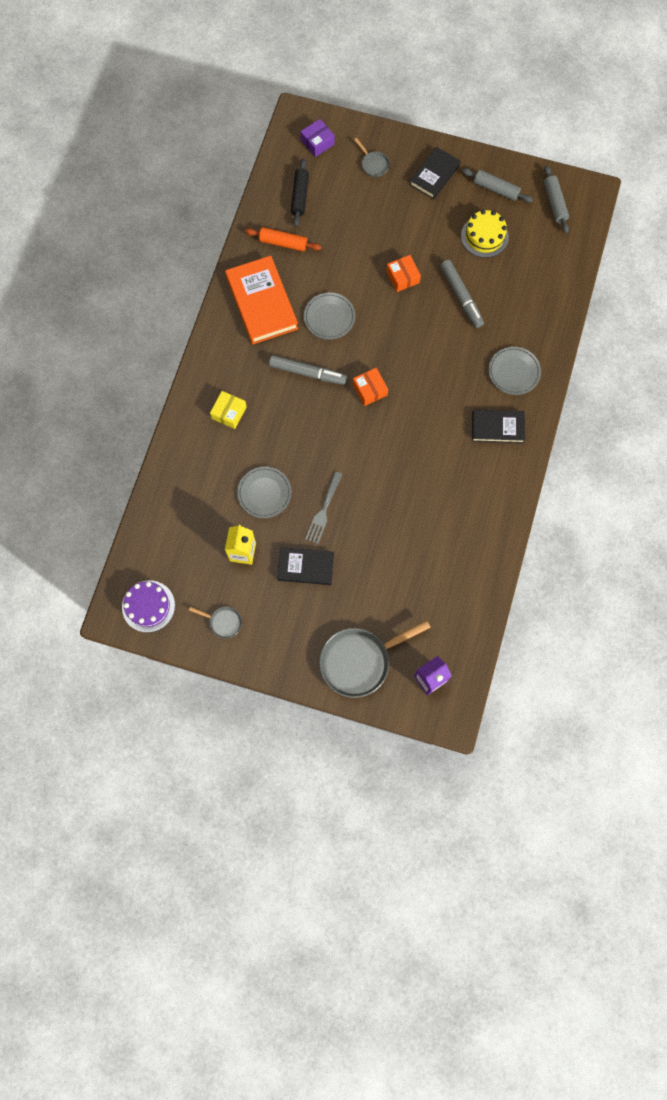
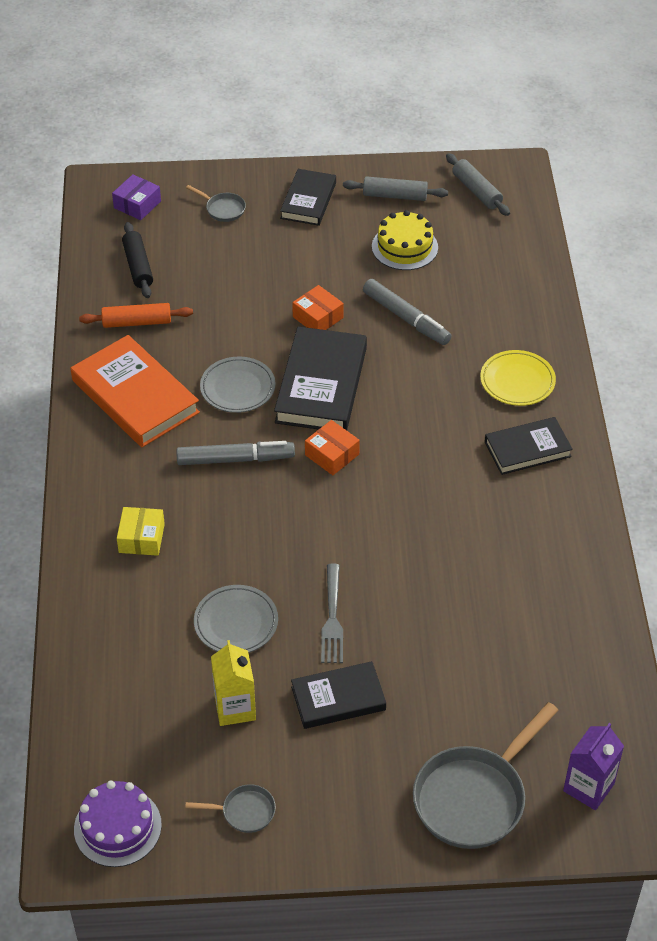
camera: 20 degrees left, 25 degrees down
grey plate [489,347,541,395] -> yellow plate [480,350,556,406]
none -> black book [274,326,367,430]

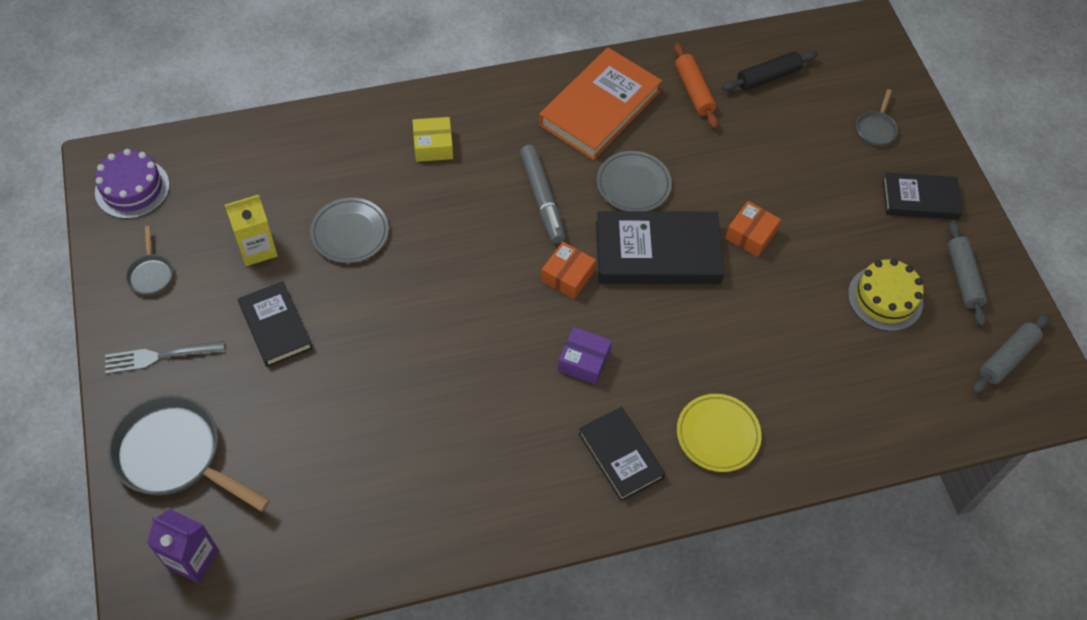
camera: 75 degrees right, 10 degrees up
purple box [112,174,161,220] -> purple box moved to [558,327,612,385]
grey fork [321,564,343,663] -> grey fork moved to [105,341,225,374]
grey marker [363,279,451,345] -> none

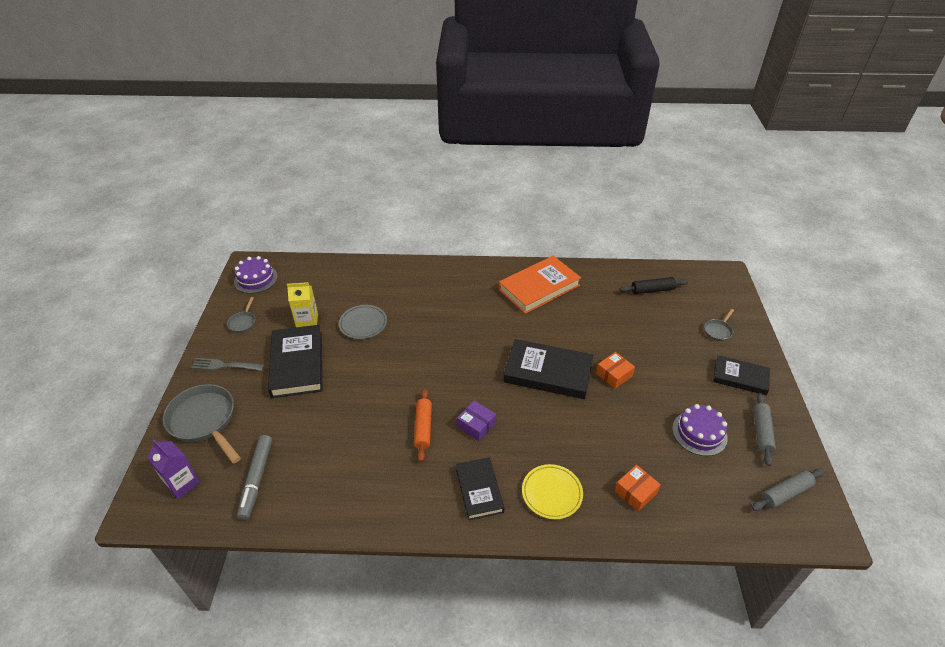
camera: 20 degrees right, 15 degrees down
black book [238,281,313,367] -> black book [268,325,322,398], size x1.61
yellow box [412,117,453,162] -> none
grey marker [520,145,566,243] -> grey marker moved to [237,435,272,520]
orange box [541,242,596,299] -> orange box moved to [615,465,661,512]
grey plate [597,151,672,211] -> none
orange rolling pin [674,43,718,128] -> orange rolling pin moved to [414,389,432,462]
yellow cake [848,259,923,331] -> purple cake [672,404,728,456]

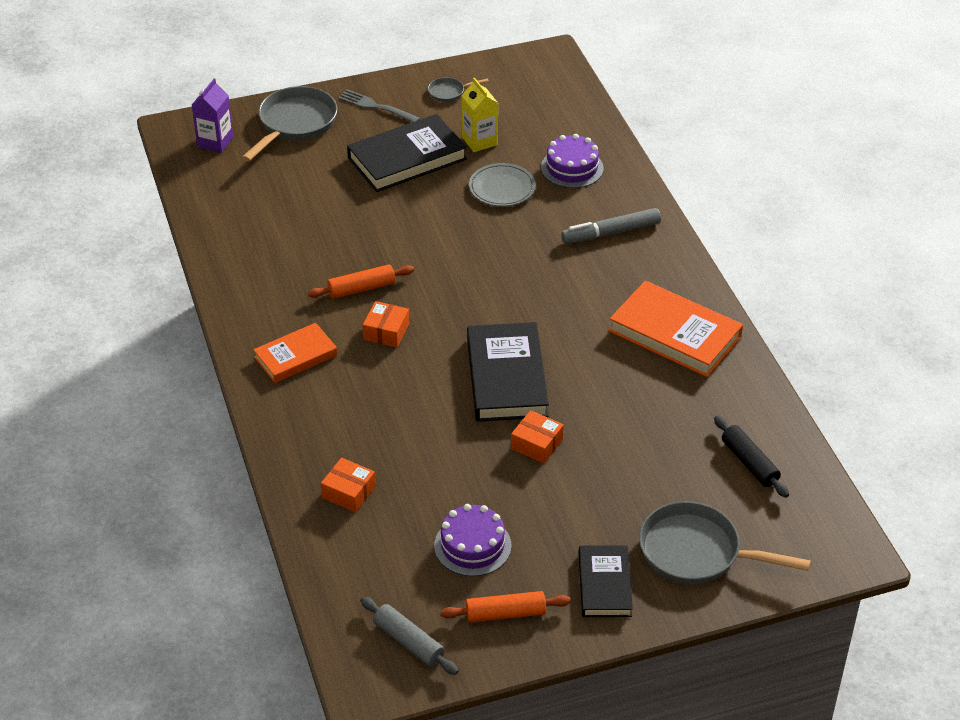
camera: 70 degrees right, 0 degrees up
grey fork [191,358,264,371] -> grey fork turned 45 degrees counterclockwise [338,89,420,122]
purple cake [234,256,278,294] -> purple cake moved to [541,134,604,188]
grey marker [237,435,272,520] -> grey marker moved to [561,208,661,244]
black book [456,457,504,520] -> orange book [253,323,337,383]
purple box [457,400,496,441] -> orange box [363,301,409,347]
yellow plate [522,464,583,519] -> none
grey pan [704,309,734,341] -> grey pan [639,501,811,584], size x2.13
grey rolling pin [753,393,776,466] -> orange rolling pin [441,591,571,622]

